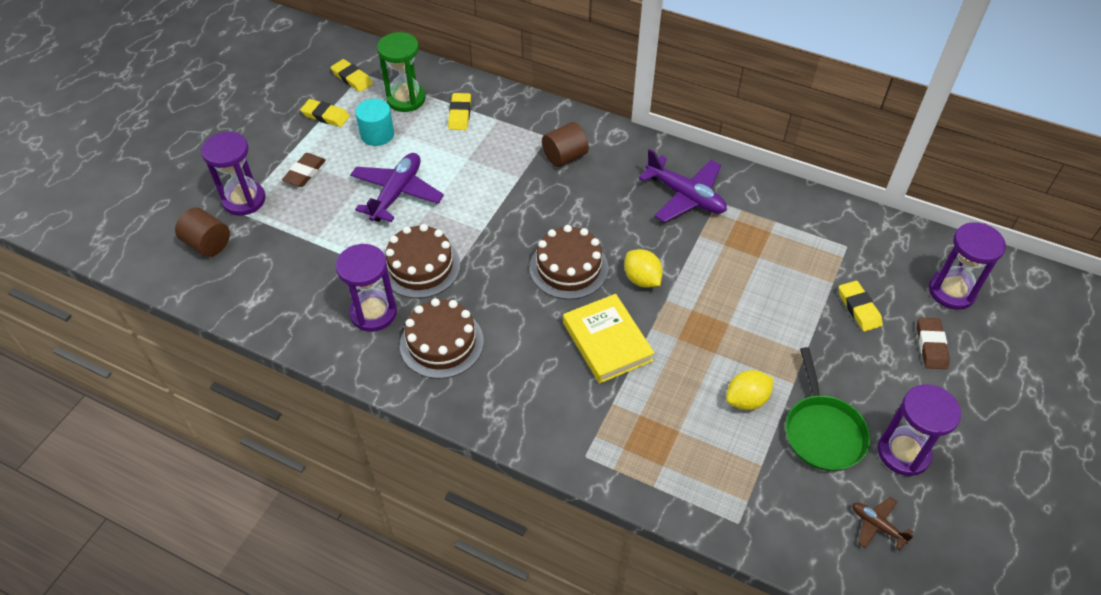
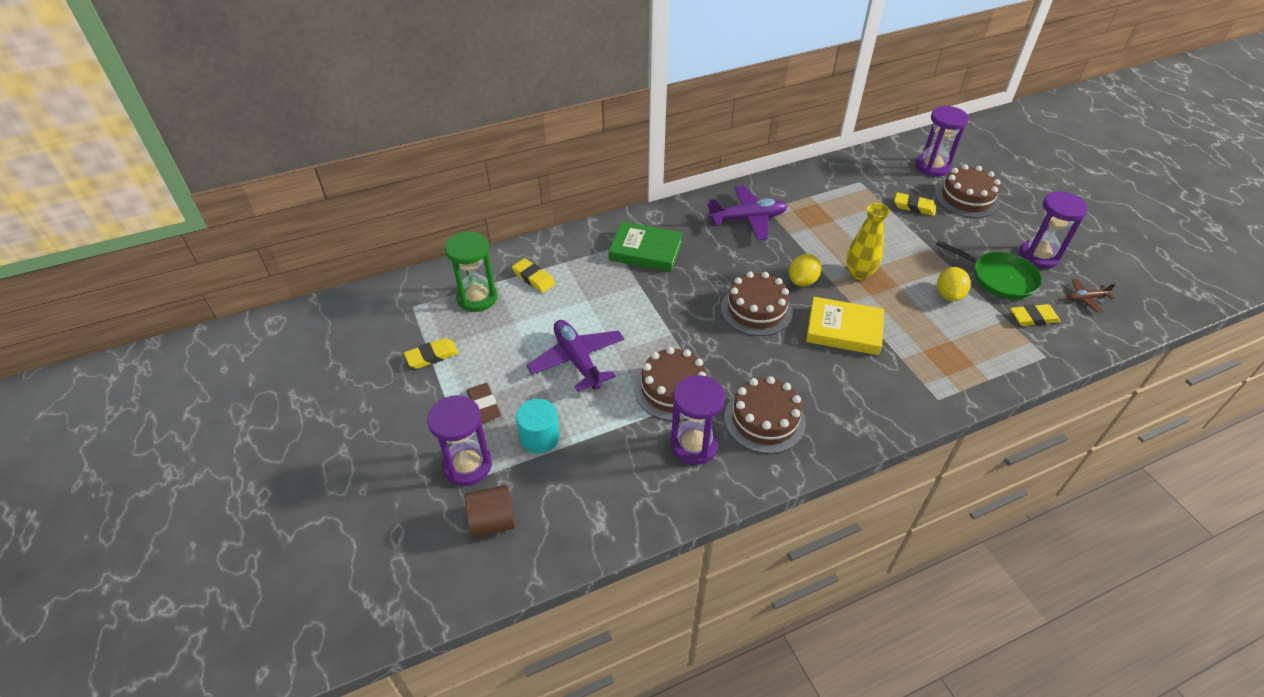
camera: 50 degrees left, 5 degrees down
yellow eraser [331,59,373,92] -> yellow eraser moved to [1010,304,1061,326]
turquoise cylinder [355,99,394,146] -> turquoise cylinder moved to [516,399,560,453]
brown cylinder [542,122,589,167] -> green book [608,222,683,272]
yellow lemon [624,249,663,288] -> yellow lemon turned 60 degrees counterclockwise [789,254,821,286]
brown eraser [917,317,950,369] -> brown cake [935,164,1001,218]
none -> yellow vase [846,203,890,280]

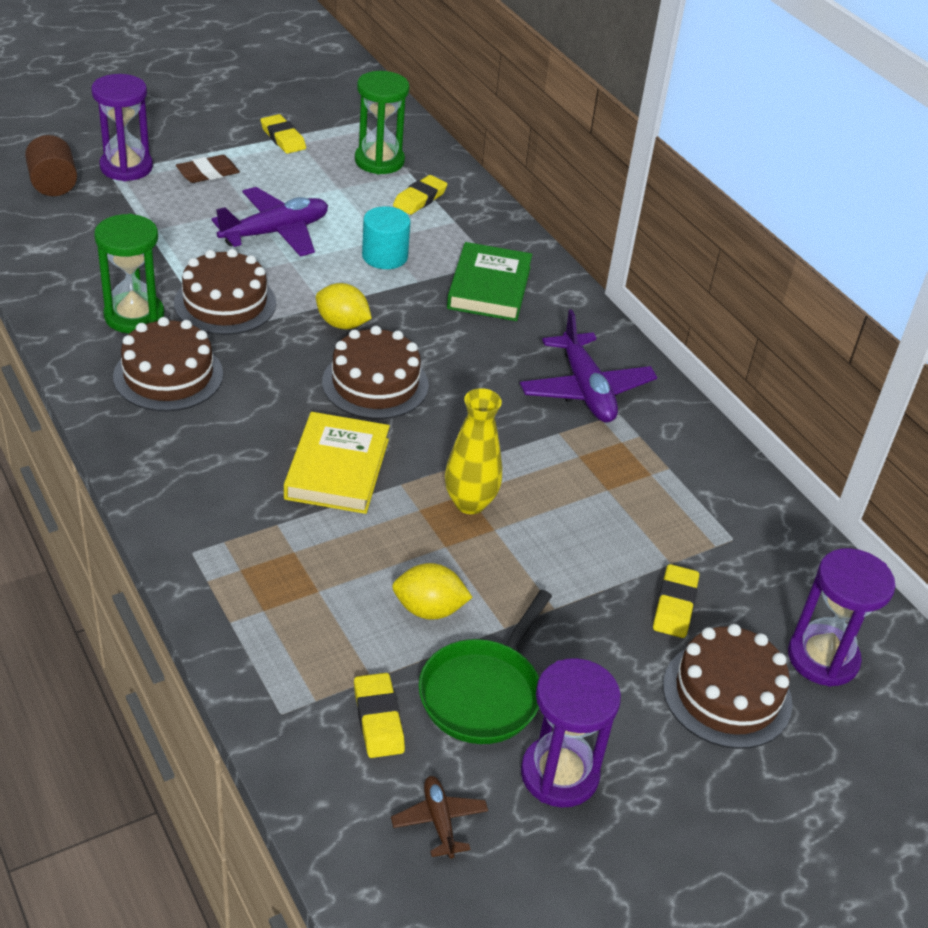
camera: 80 degrees right, 5 degrees down
turquoise cylinder [516,399,560,453] -> turquoise cylinder moved to [362,206,411,269]
purple hourglass [670,375,725,465] -> green hourglass [94,214,164,333]
yellow lemon [789,254,821,286] -> yellow lemon moved to [316,283,372,329]

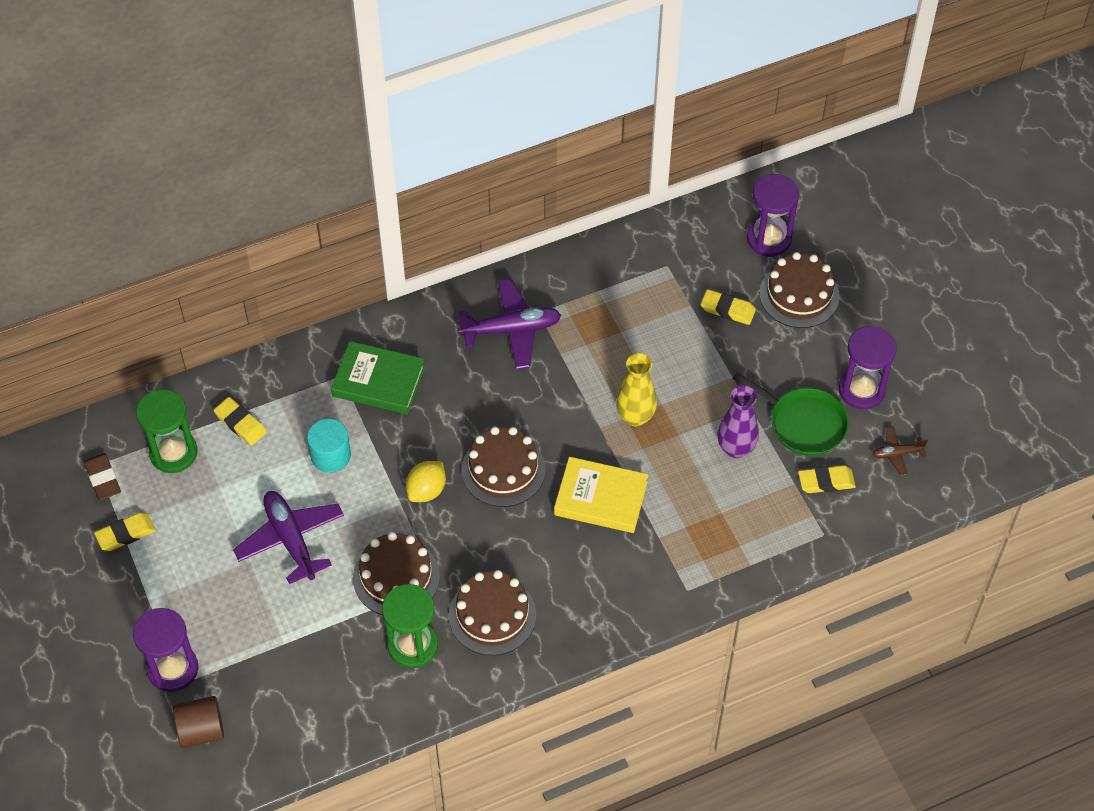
camera: 80 degrees left, 15 degrees up
brown eraser [176,155,240,183] -> brown eraser moved to [84,453,121,500]
yellow lemon [392,563,473,620] -> purple vase [717,385,759,458]

